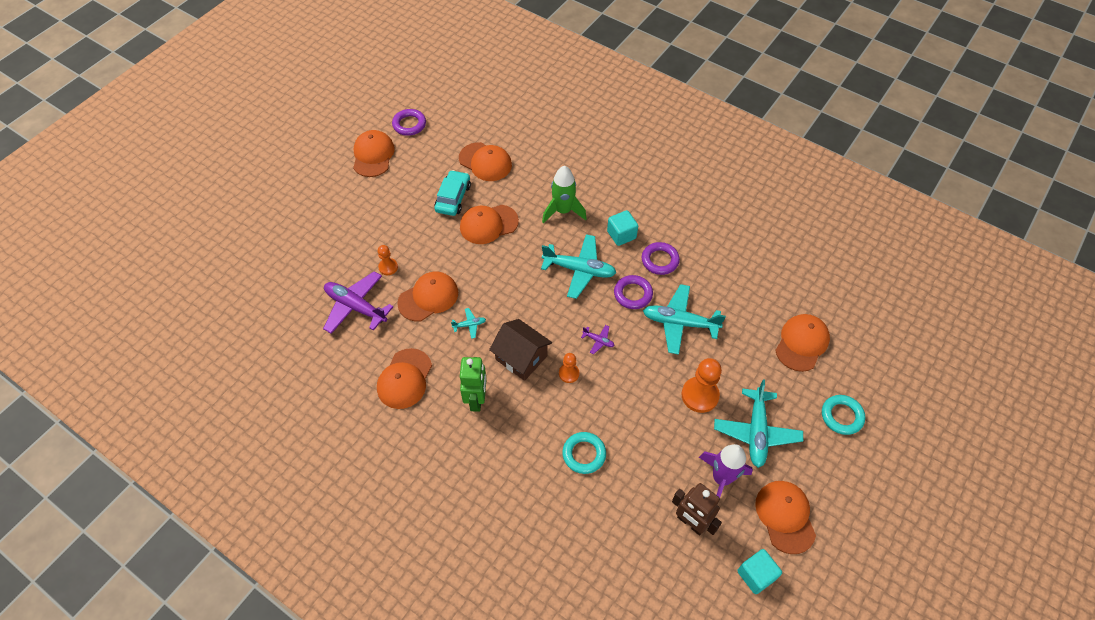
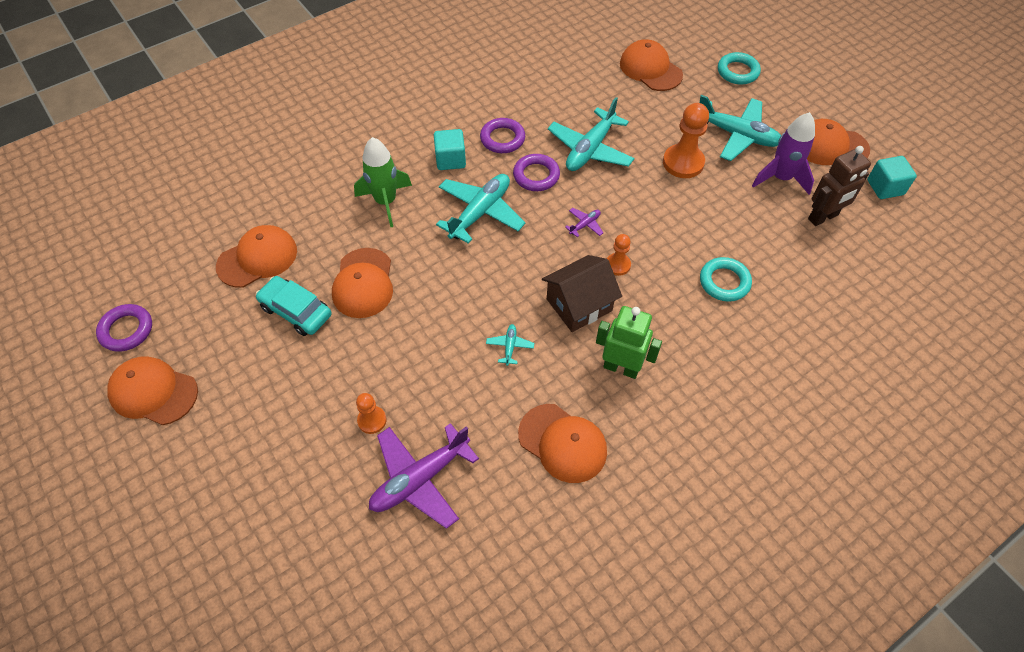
camera: 70 degrees left, 0 degrees up
orange cap [397,272,458,321] -> none

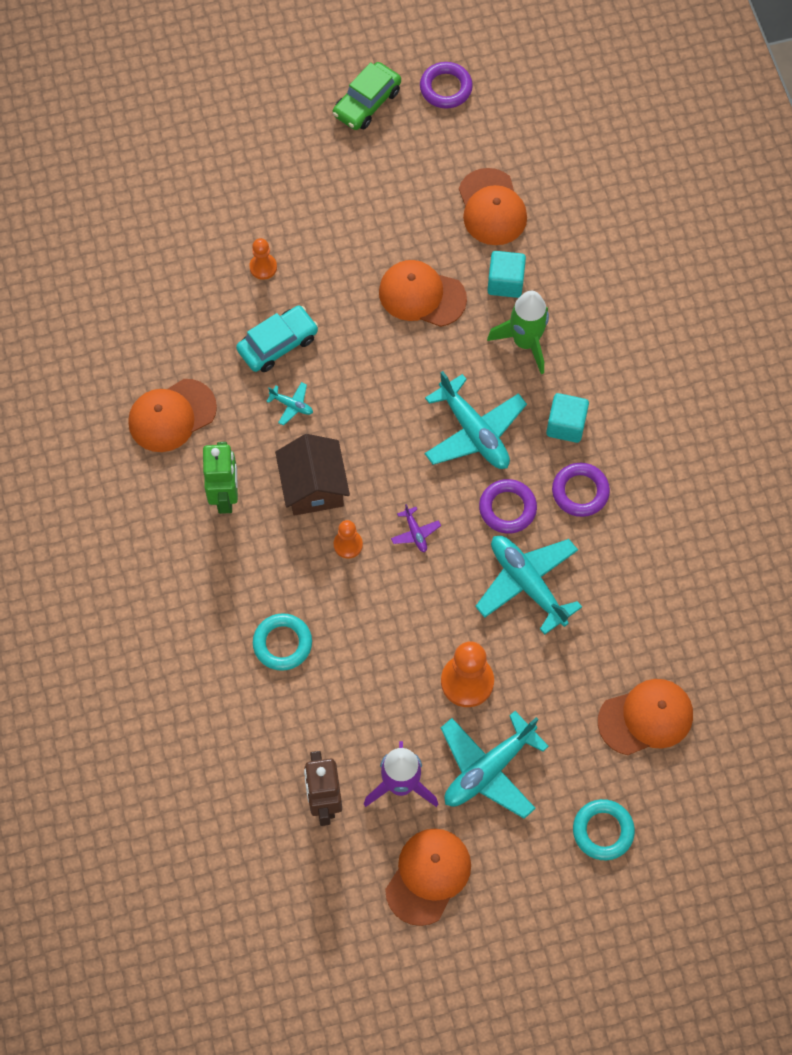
camera: 110 degrees right, 10 degrees up
orange cap [107,356,198,425] -> green car [333,62,401,130]
turquoise car [256,276,331,336] -> turquoise car moved to [236,306,318,372]
purple plane [369,423,479,529] -> none
green robot [596,306,662,379] -> green robot turned 45 degrees counterclockwise [203,442,238,514]
turquoise cube [867,156,917,199] -> turquoise cube moved to [487,251,526,298]

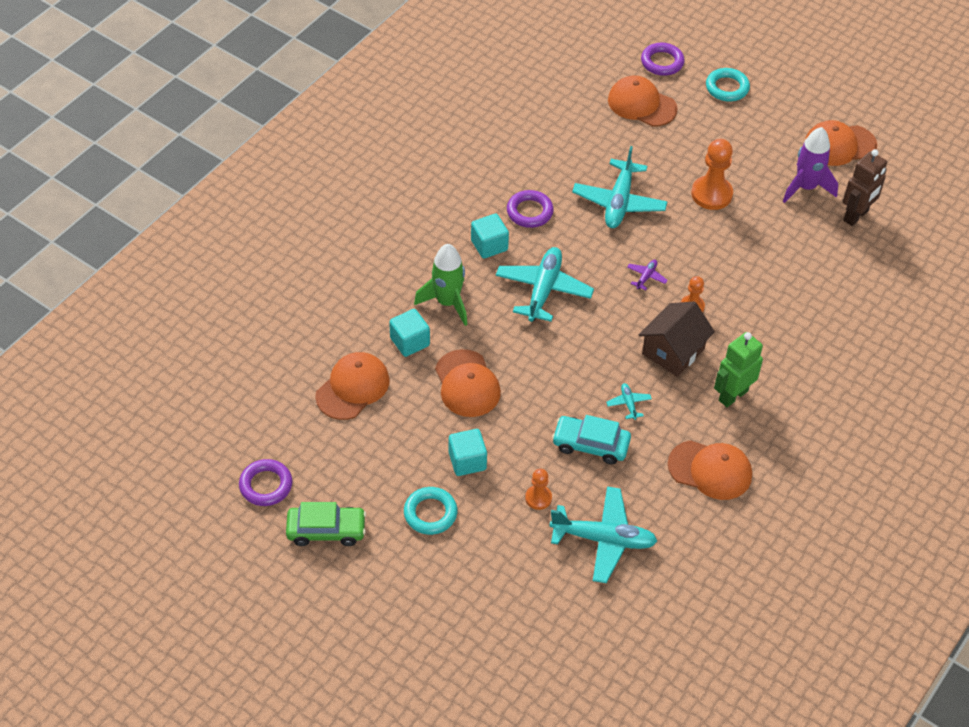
camera: 130 degrees left, 15 degrees down
turquoise ring [253,613,312,671] -> turquoise ring moved to [404,487,457,535]
turquoise plane [441,711,549,819] -> turquoise plane moved to [549,486,657,583]
purple ring [479,479,537,534] -> purple ring moved to [641,43,684,76]
none -> turquoise cube [449,429,487,476]

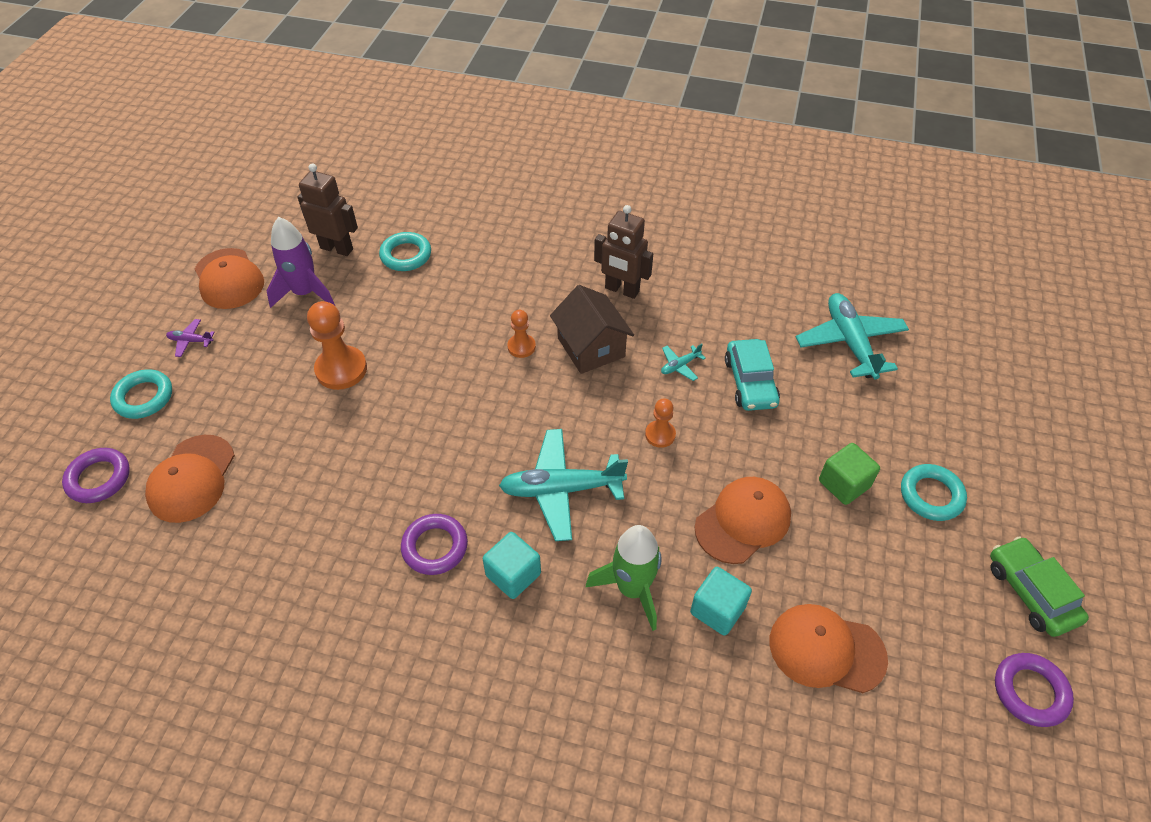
camera: 110 degrees left, 0 degrees up
turquoise cube [449,429,487,476] -> green cube [819,443,880,505]
orange pawn [525,469,552,510] -> orange pawn moved to [645,398,676,448]
turquoise plane [572,146,668,228] -> none
purple plane [627,260,668,290] -> purple plane moved to [166,319,215,357]
brown house [639,302,715,377] -> brown house turned 45 degrees clockwise [550,285,634,374]
orange cap [668,440,752,500] -> none
green robot [714,332,763,407] -> brown robot [594,205,653,299]
none -> turquoise ring [379,232,431,271]

